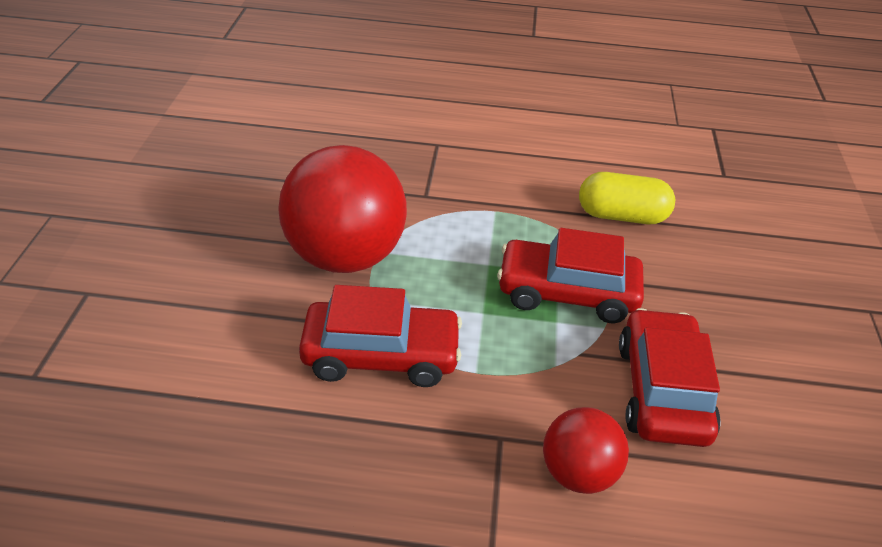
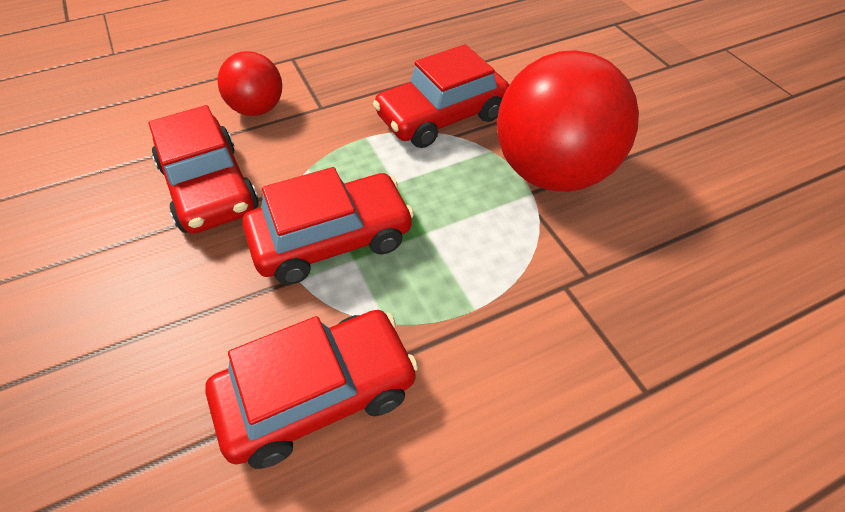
camera: 150 degrees right, 10 degrees up
yellow capsule [579,172,675,224] -> red car [205,310,418,469]

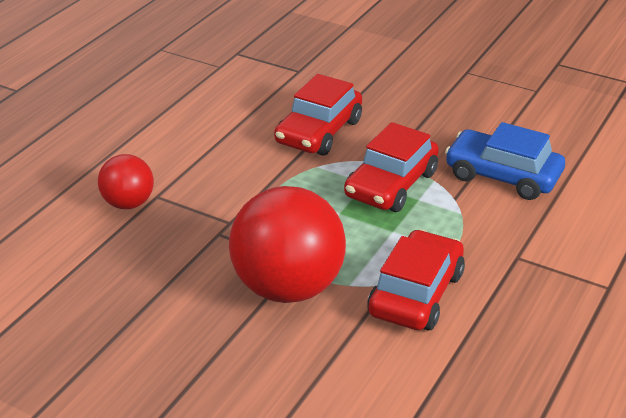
camera: 145 degrees right, 15 degrees down
red car [148,105,259,234] -> blue car [445,122,565,200]
red ball [218,51,282,116] -> red ball moved to [98,154,154,209]

